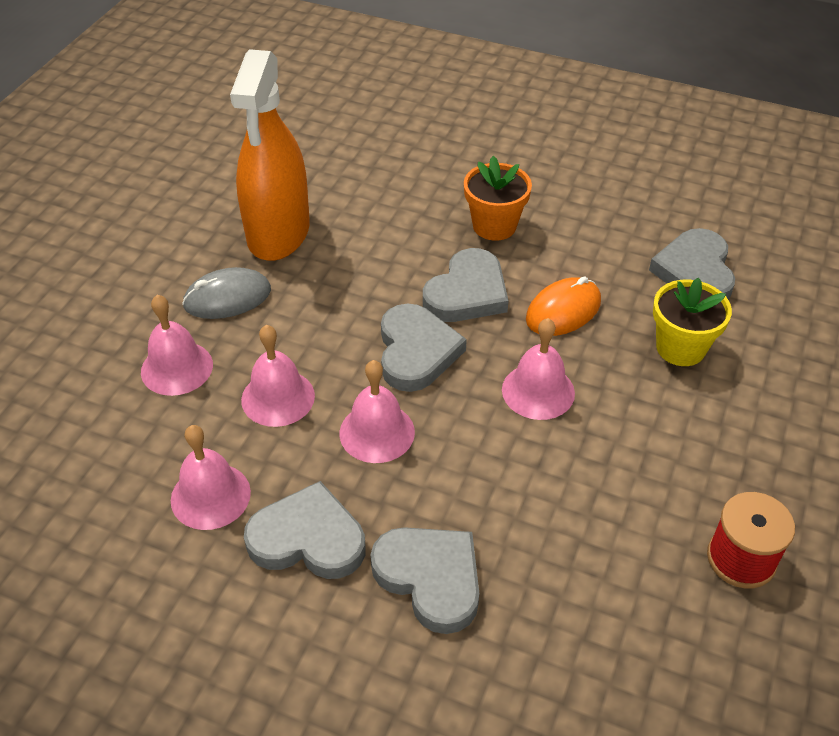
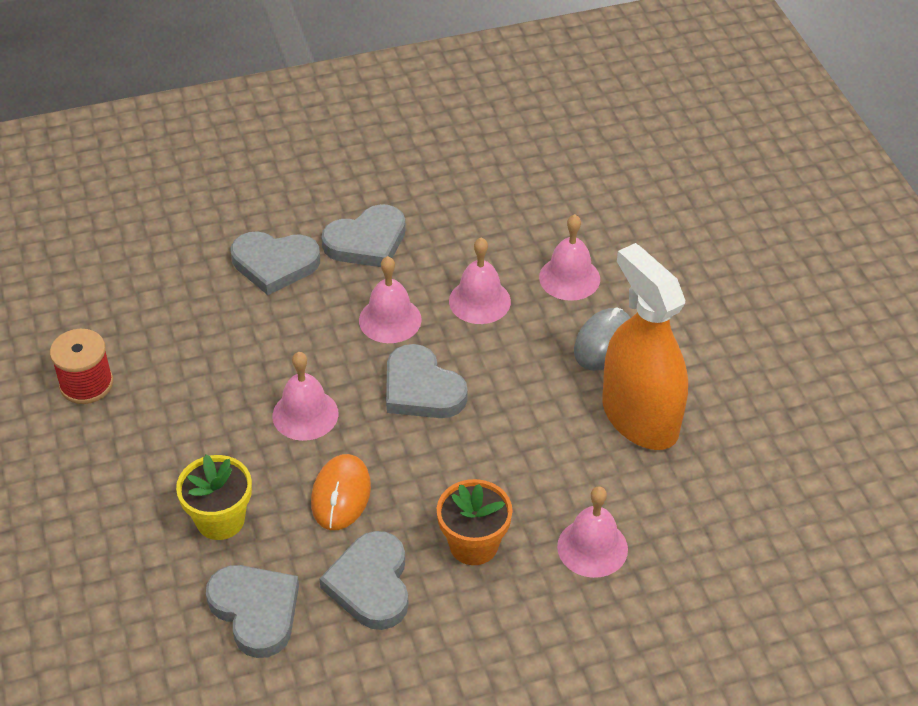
camera: 140 degrees right, 0 degrees up
pink bell [171,425,251,530] -> pink bell moved to [557,486,628,578]
grey heart [423,248,508,322] -> grey heart moved to [320,531,409,630]

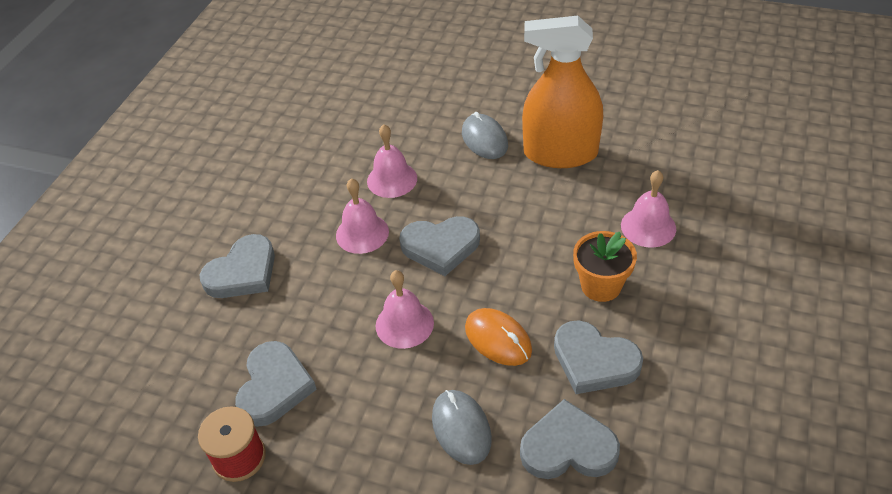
camera: 50 degrees left, 0 degrees up
yellow flower pot [176,454,252,540] -> grey mouse [432,390,492,465]
grey heart [322,204,406,267] -> grey heart moved to [235,341,317,427]
pink bell [539,214,600,301] -> none

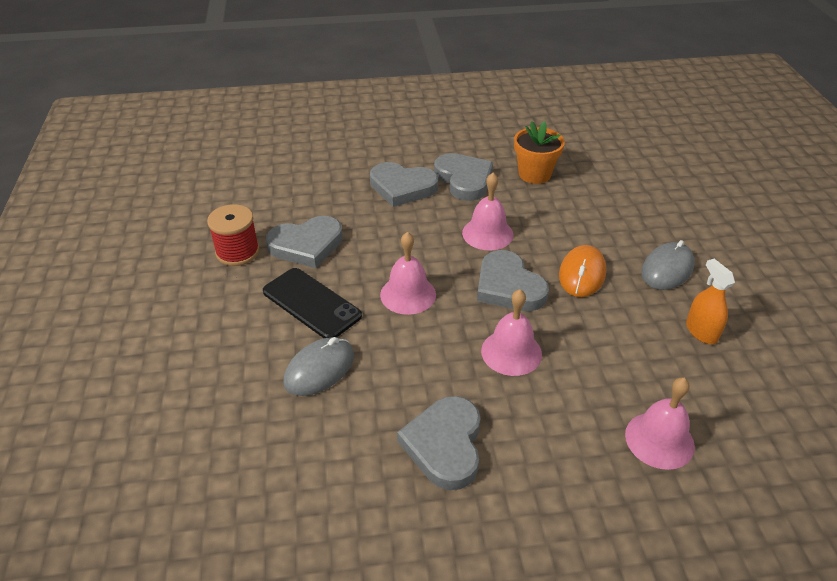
camera: 60 degrees right, 5 degrees down
pink bell [367,124,417,198] -> pink bell moved to [481,289,542,376]
orange mouse [465,308,532,366] -> orange mouse moved to [559,245,607,297]
grey heart [520,399,620,479] -> grey heart moved to [434,153,493,201]
orange spray bottle [522,16,603,168] -> orange spray bottle [686,259,735,344], size x0.45
orange flower pot [573,231,637,302] -> orange flower pot moved to [514,121,565,184]
none -> black phone [263,268,362,338]

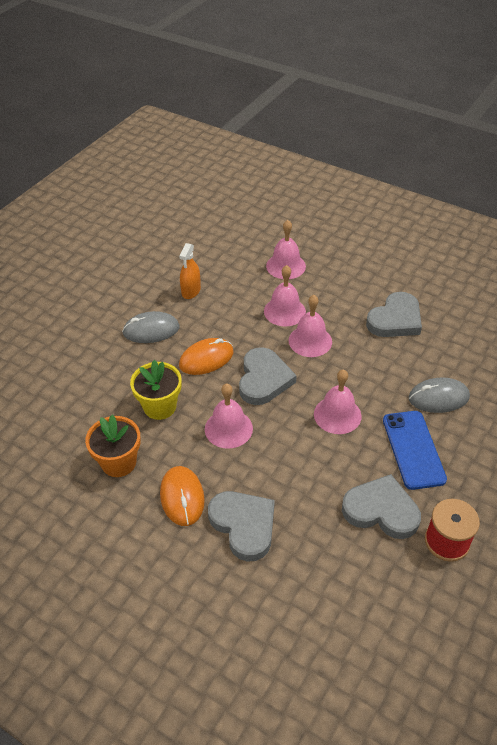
camera: 140 degrees left, 5 degrees up
black phone [263,268,362,338] -> blue phone [383,411,447,490]
grey heart [434,153,493,201] -> orange mouse [160,466,205,526]
none -> yellow flower pot [130,360,182,420]
none -> pink bell [264,265,306,327]

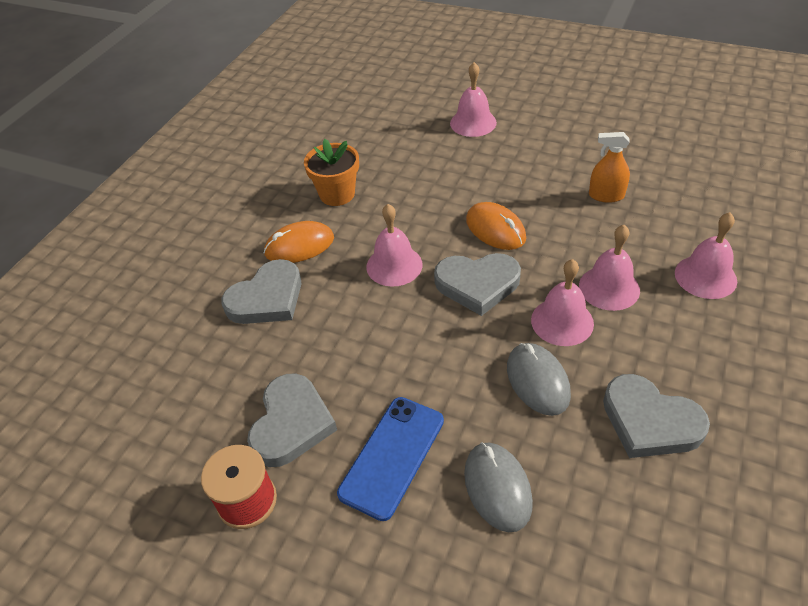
camera: 85 degrees right, 0 degrees up
grey mouse [122,311,180,343] -> grey mouse moved to [507,343,571,416]
yellow flower pot [130,360,182,420] -> none
pink bell [314,370,361,434] -> pink bell moved to [450,62,497,137]
blue phone [383,411,447,490] -> blue phone turned 45 degrees counterclockwise [337,397,444,521]

